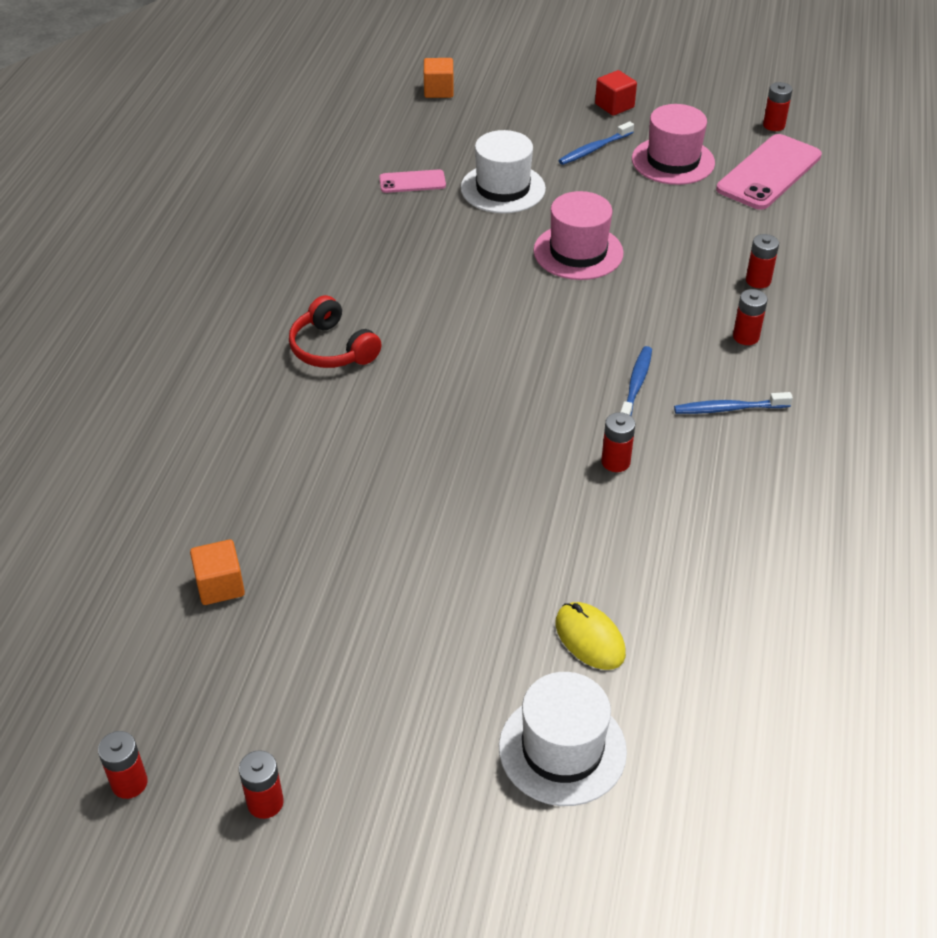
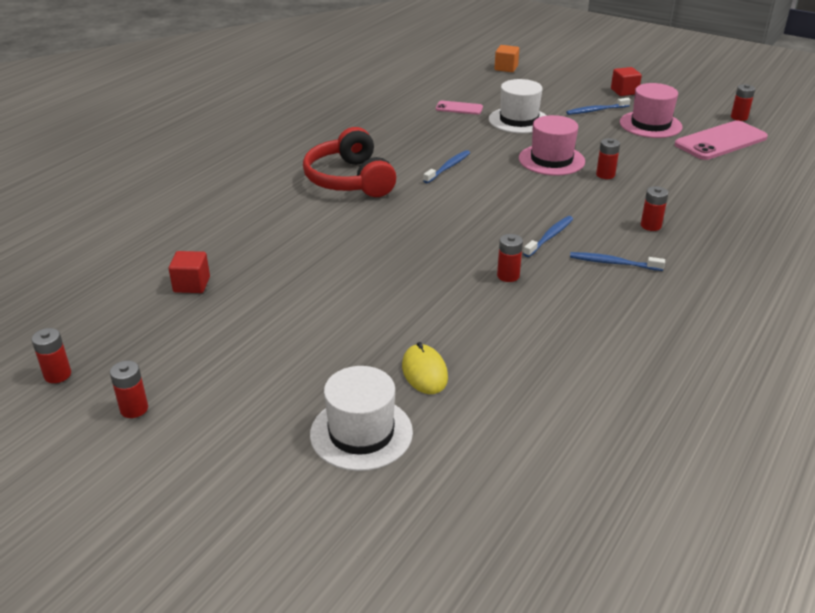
camera: 20 degrees right, 10 degrees down
orange cube [190,540,245,605] -> red cube [169,251,210,293]
red headphones [289,295,382,368] -> red headphones [303,127,396,197], size x1.53
red battery [746,234,779,288] -> red battery moved to [596,138,620,179]
none -> blue toothbrush [423,150,470,183]

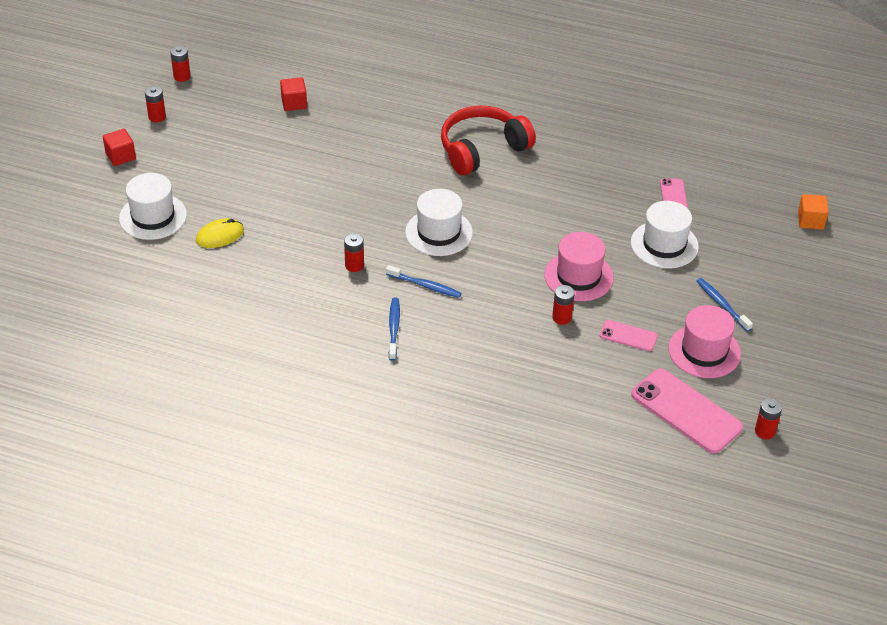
camera: 75 degrees right, 10 degrees up
blue toothbrush [423,150,470,183] -> none
red cube [611,67,642,96] -> red cube moved to [103,129,136,166]
red battery [641,186,668,231] -> none
none -> white hat [405,189,473,256]
none -> pink phone [600,320,658,351]

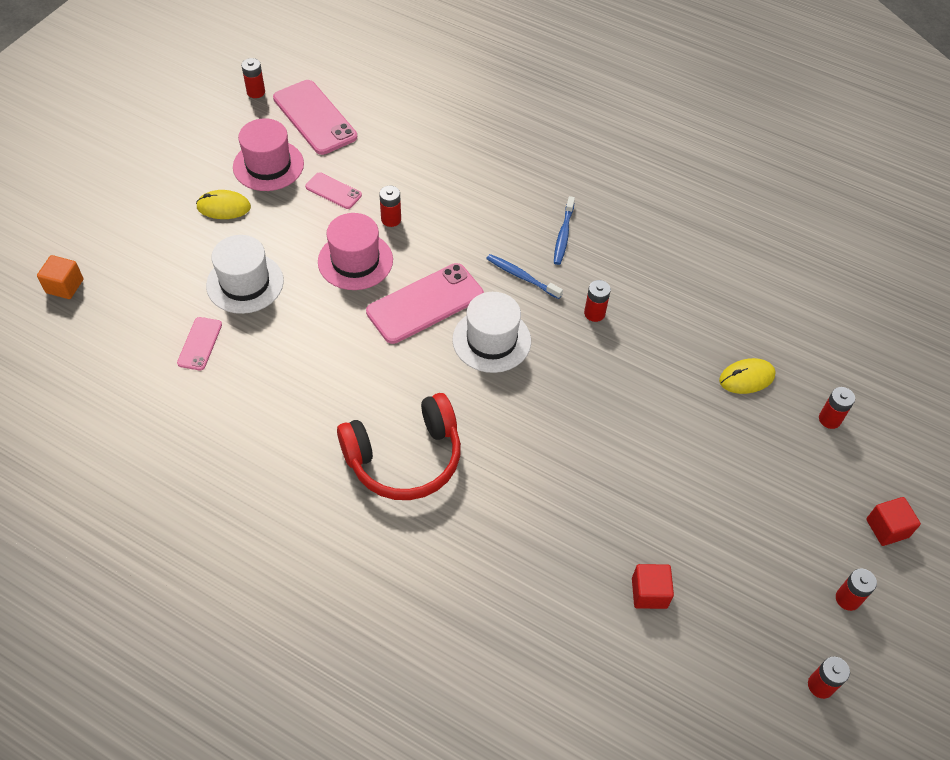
camera: 170 degrees left, 10 degrees up
white hat [119,173,187,240] -> red battery [819,387,855,429]
blue toothbrush [696,278,753,332] -> yellow mouse [196,190,251,219]
none -> pink phone [366,263,484,344]

